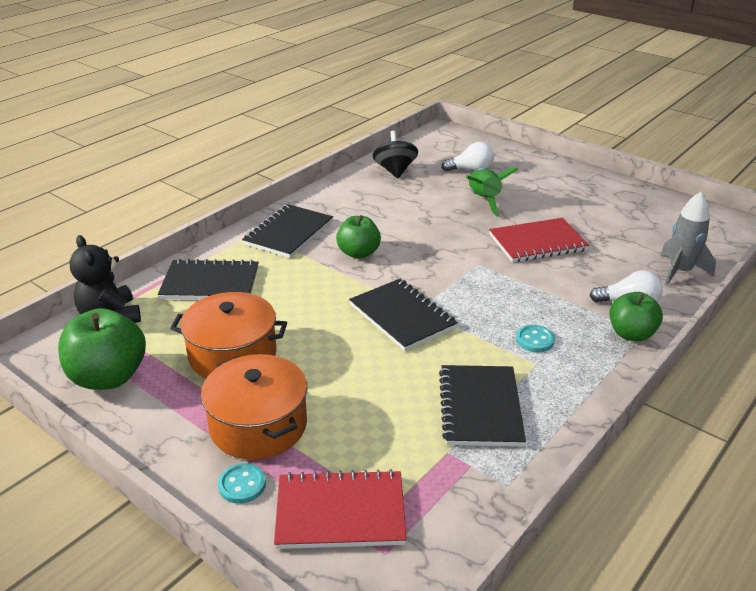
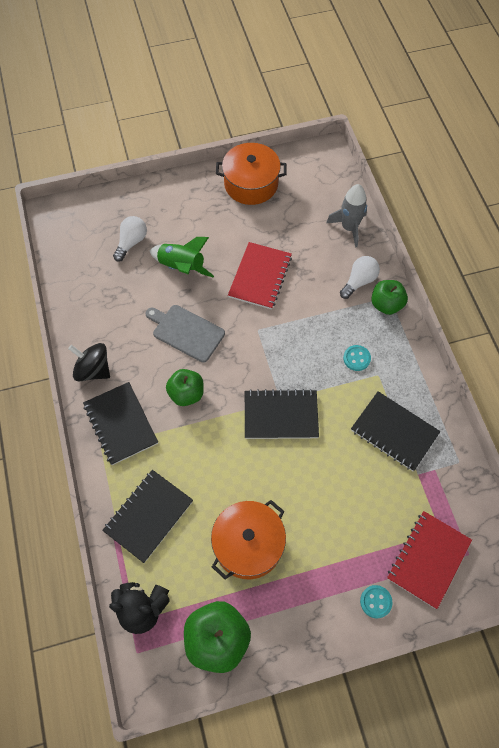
camera: 55 degrees left, 30 degrees up
orange pot [201,354,307,460] -> orange pot moved to [216,143,287,205]
black spinning top [372,131,418,178] -> black spinning top moved to [68,343,110,381]
none -> grey cutting board [146,305,225,363]

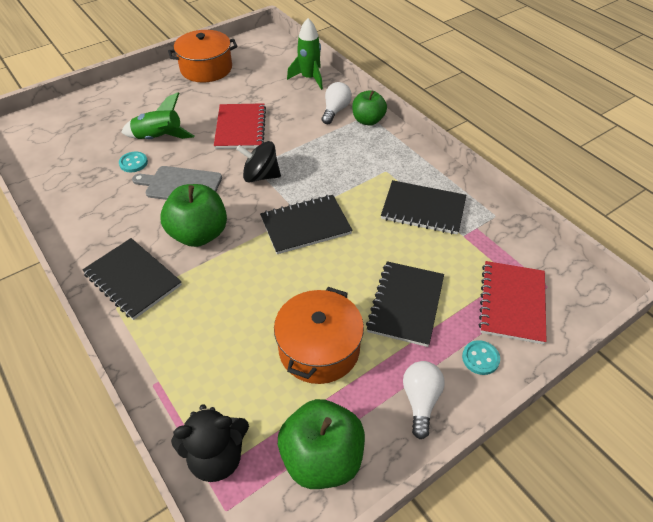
camera: 20 degrees left, 15 degrees down
black spinning top [68,343,110,381] -> black spinning top moved to [236,141,281,183]
black notebook [102,470,193,563] -> black notebook moved to [366,261,444,347]
white light bulb [113,216,147,262] -> white light bulb moved to [403,361,444,439]
green apple [166,369,204,406] -> green apple [160,184,227,247], size x1.51
grey rocket [326,184,367,248] -> green rocket [287,18,323,90]
turquoise button [343,345,371,371] -> turquoise button moved to [119,151,148,172]

